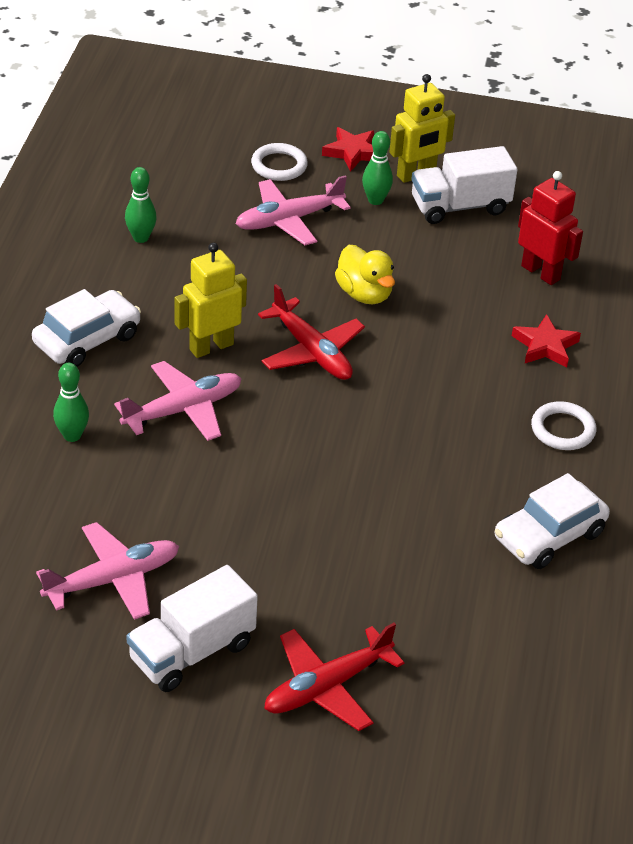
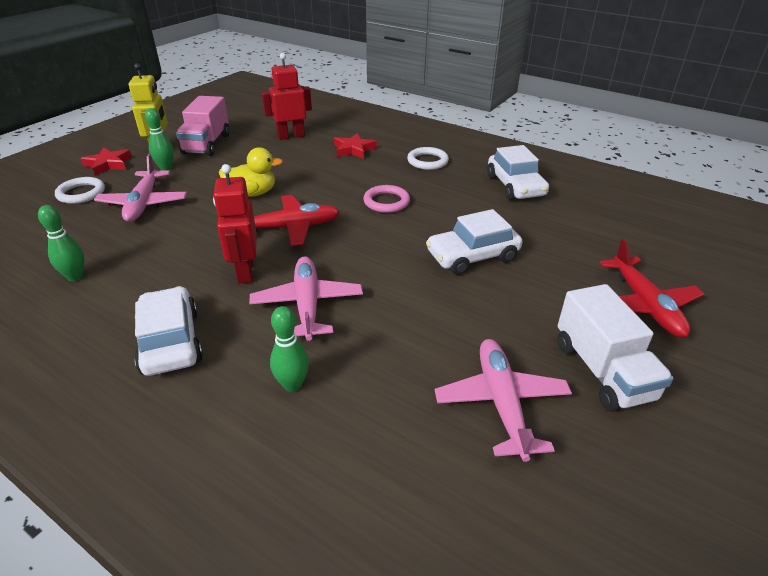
camera: 65 degrees left, 5 degrees down
yellow robot [174,243,247,358] -> red robot [213,164,257,283]
white truck [411,146,518,224] -> pink truck [176,96,230,156]
none -> pink ring [363,185,410,213]
none -> white car [426,209,522,275]

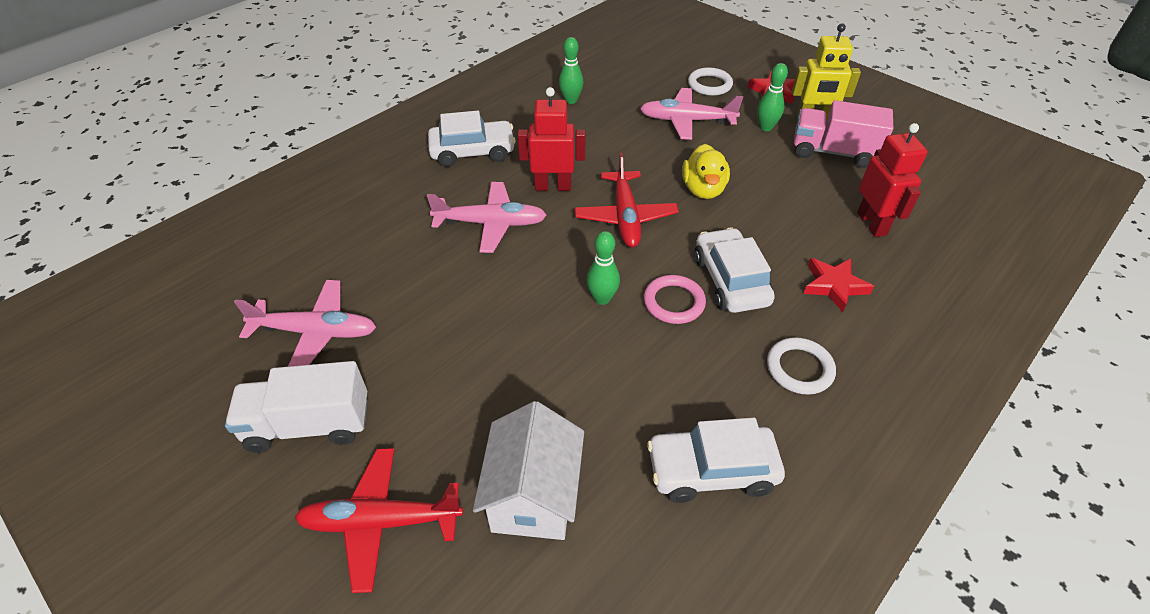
camera: 100 degrees right, 10 degrees up
green bowling pin [270,306,309,392] -> green bowling pin moved to [587,231,620,305]
white car [426,209,522,275] -> white car moved to [694,228,775,313]
none -> white house [473,401,584,540]

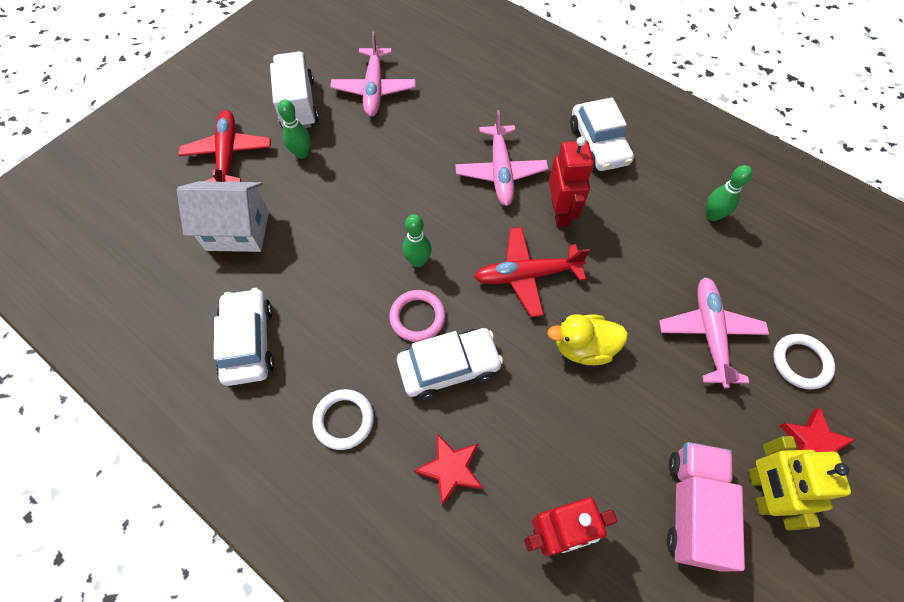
camera: 85 degrees right, 15 degrees up
green bowling pin [757,63,788,131] -> green bowling pin moved to [278,99,311,159]

